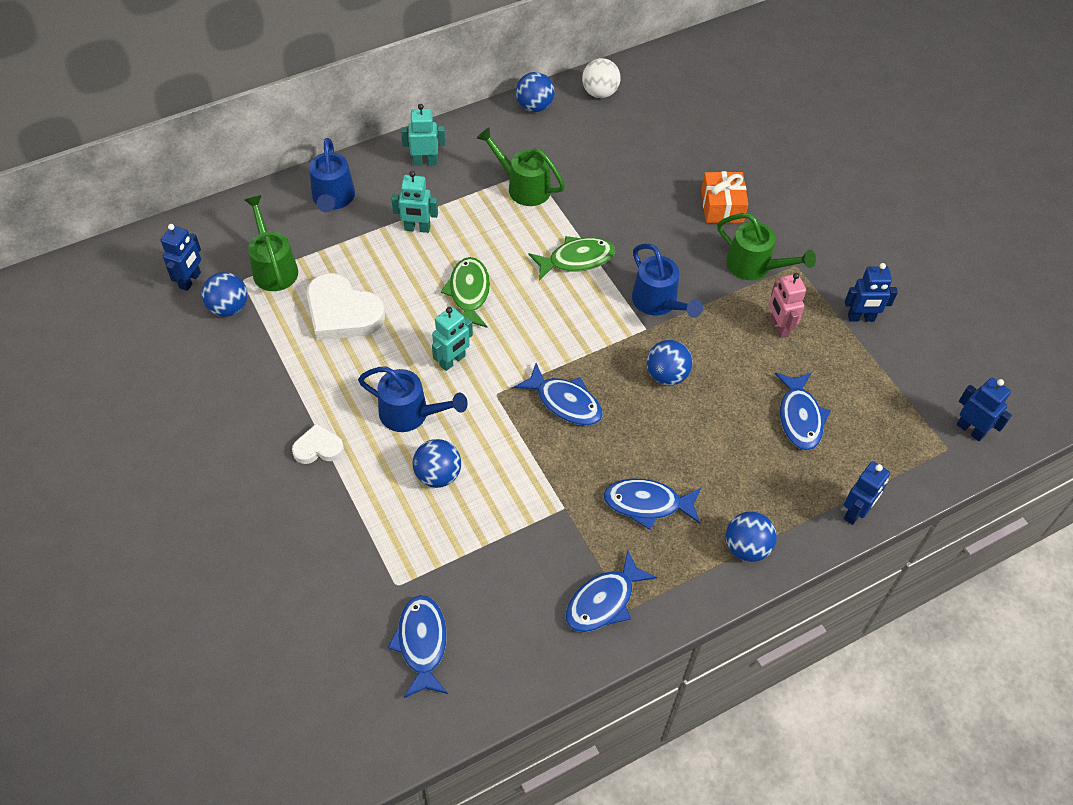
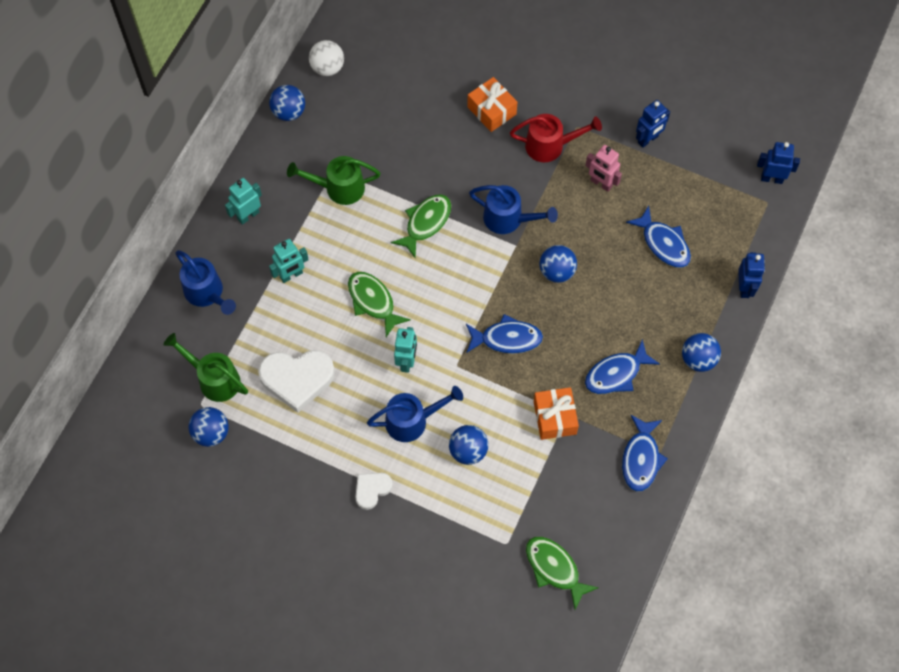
camera: 35 degrees left, 10 degrees up
blue robot [161,224,201,291] -> none
blue fish [388,595,448,698] -> green fish [526,537,599,609]
green watering can [717,213,816,280] -> red watering can [510,114,602,162]
none -> orange gift [534,387,579,440]

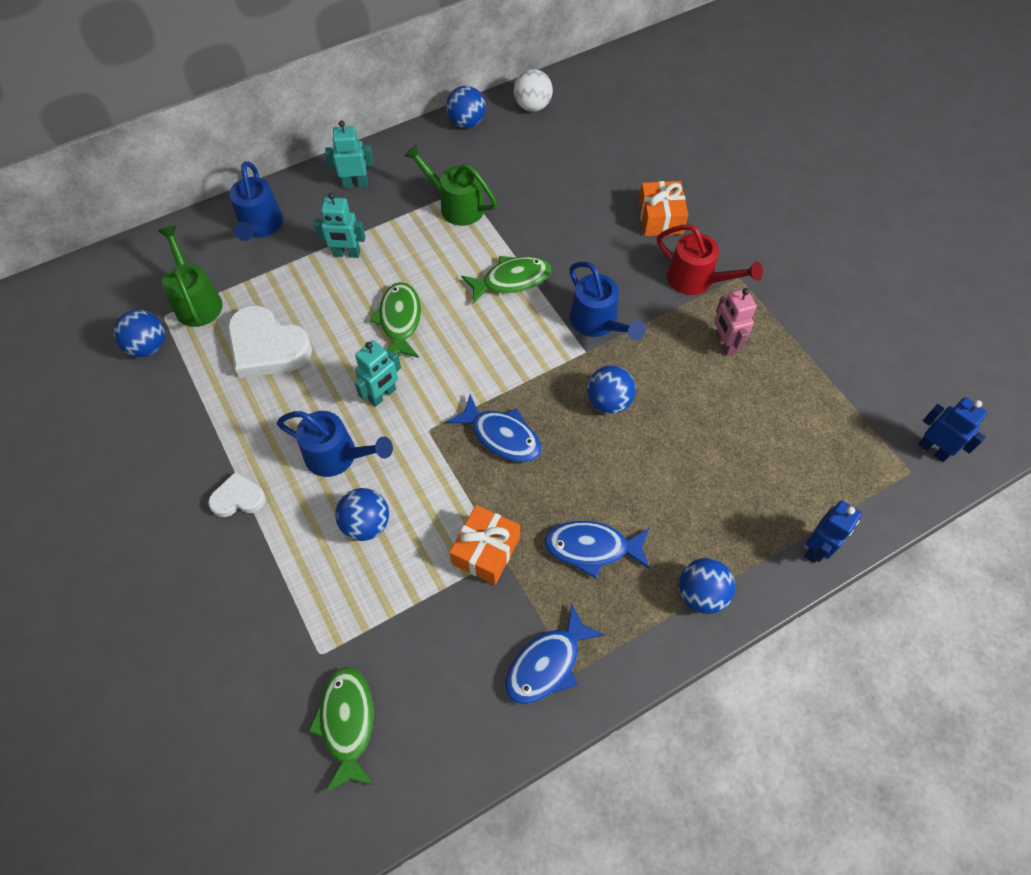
camera: 35 degrees right, 5 degrees down
blue fish [626,206,691,268] -> none
blue robot [636,100,670,148] -> none

